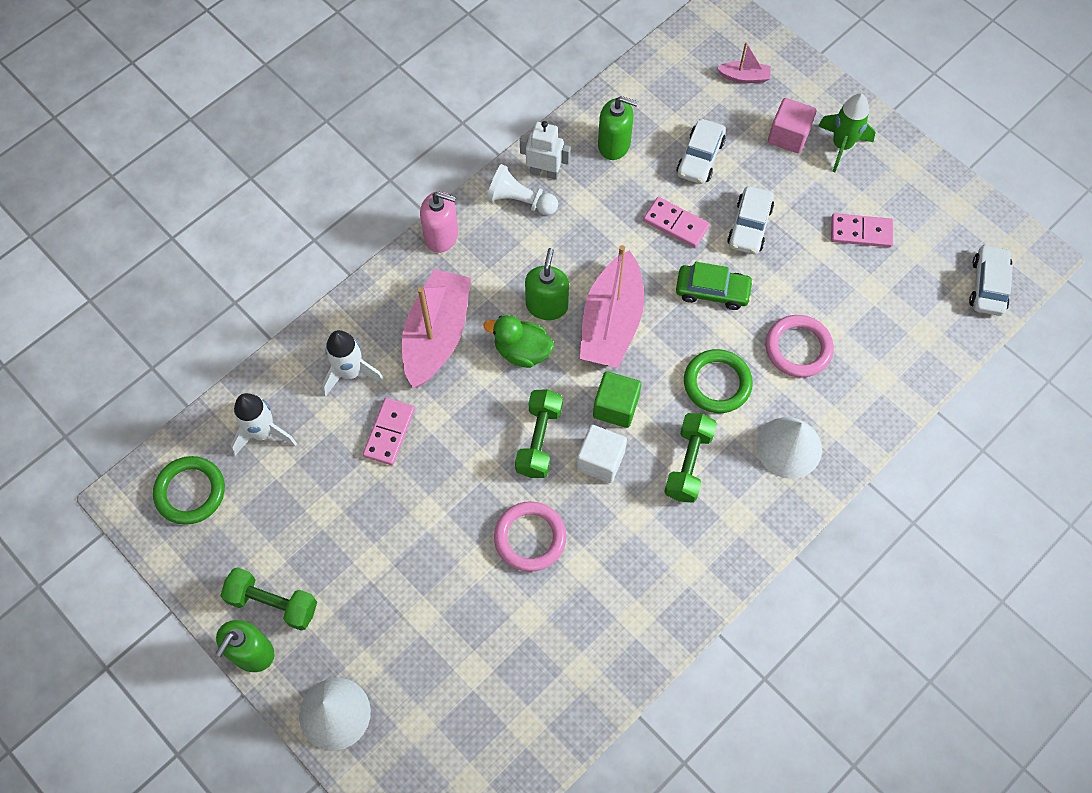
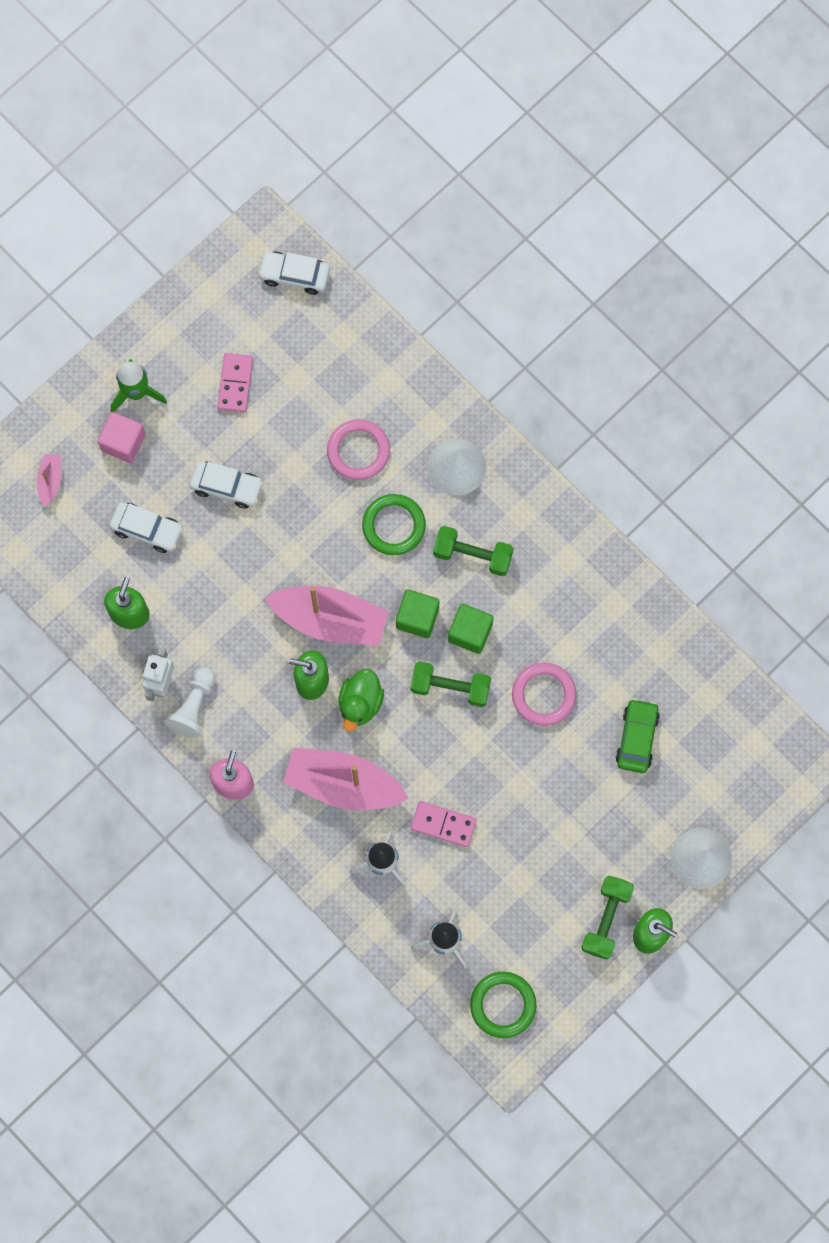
camera: 90 degrees left, 10 degrees up
white cube [576,425,627,483] -> green cube [448,604,494,654]
pink domino [643,197,710,248] -> none
green car [676,262,754,310] -> green car moved to [616,699,660,773]

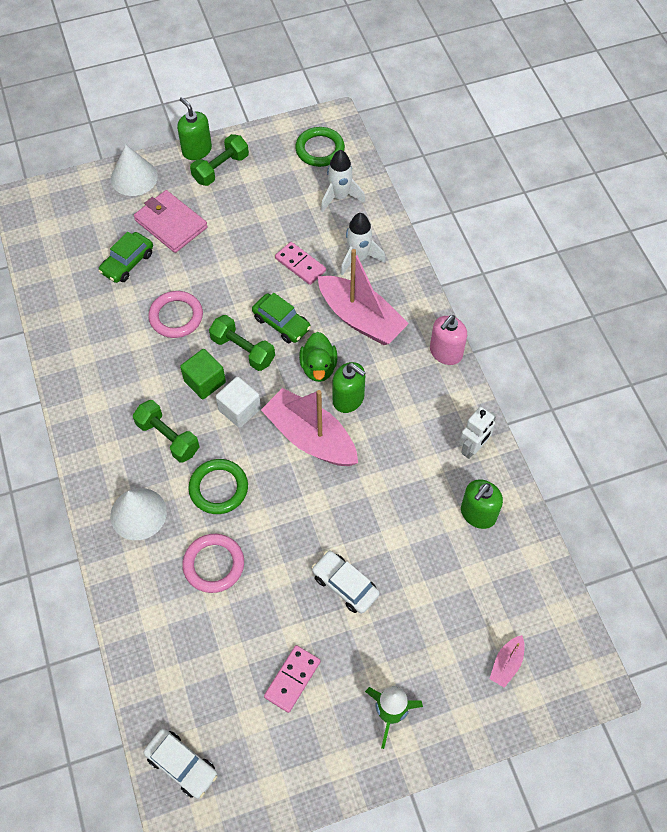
camera: 155 degrees left, 15 degrees down
pink cube [98,412,146,463] -> none
white car [110,502,184,553] -> none
white pawn [164,667,215,738] -> none
green duck [338,669,384,732] -> green duck turned 135 degrees clockwise [299,332,338,382]
green cube [396,590,439,638] -> white cube [216,377,261,428]
none -> pink wallet [134,190,208,253]
none -> green car [252,293,311,343]

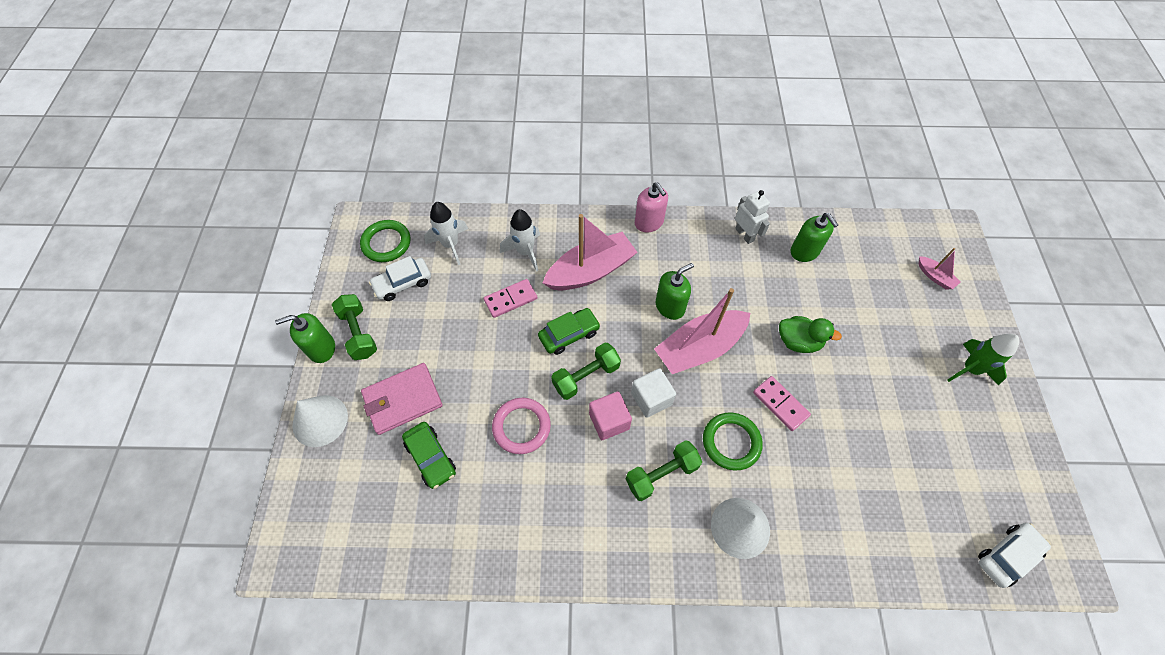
camera: 70 degrees left, 0 degrees up
green cube [180,349,226,399] -> pink cube [589,392,632,440]
pink ring [182,534,244,593] -> none
pink domino [264,645,321,713] -> pink domino moved to [753,376,811,431]
green duck [299,332,338,382] -> green duck moved to [779,316,842,353]
white car [312,551,380,614] -> white car moved to [369,256,431,301]

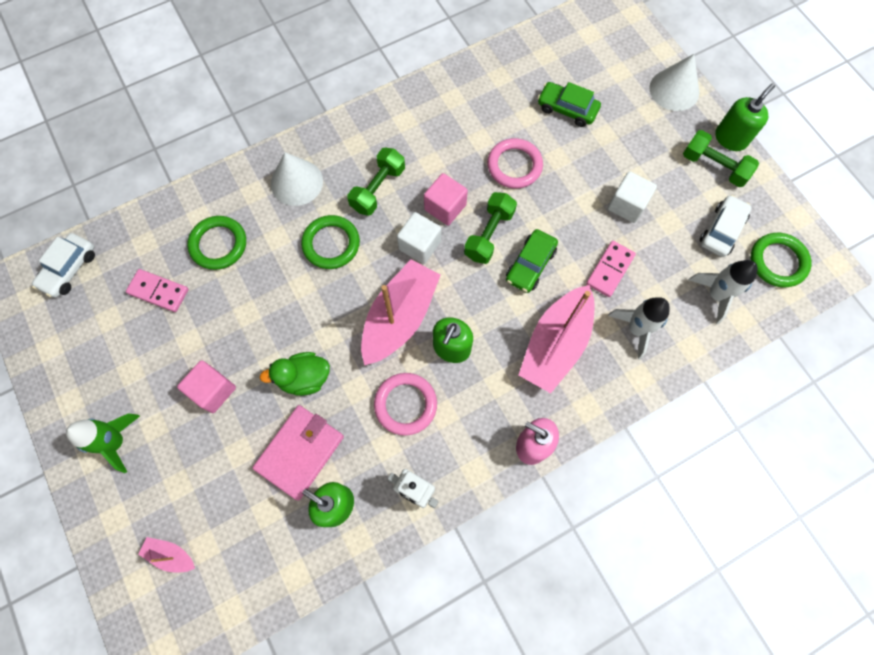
camera: 150 degrees right, 10 degrees up
pink wallet [361,363,443,435] -> pink wallet moved to [253,405,344,501]
pink domino [753,376,811,431] -> pink domino moved to [126,269,189,312]
none -> pink cube [177,360,236,413]
none -> green ring [187,216,246,270]
none -> pink ring [374,373,437,436]
none -> white cube [608,171,657,223]

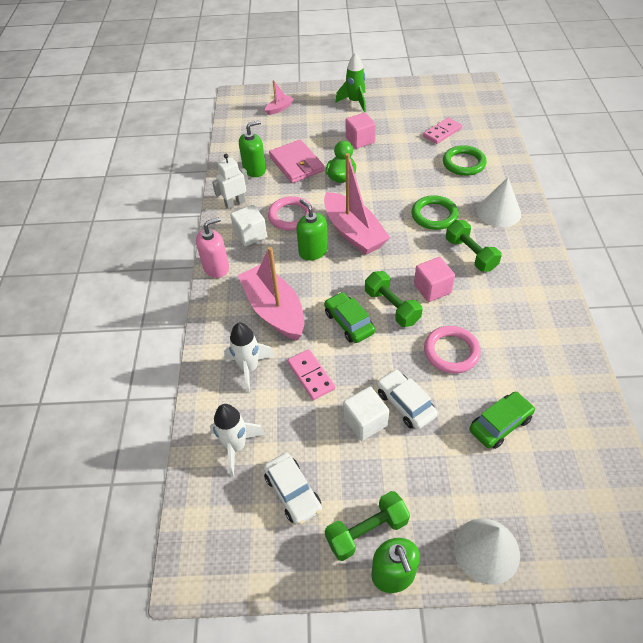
camera: 120 degrees right, 20 degrees down
white car [32,233,95,298] -> white car moved to [377,369,438,430]
white cube [397,212,441,264] -> white cube moved to [230,205,267,247]
green ring [751,233,812,287] -> none

